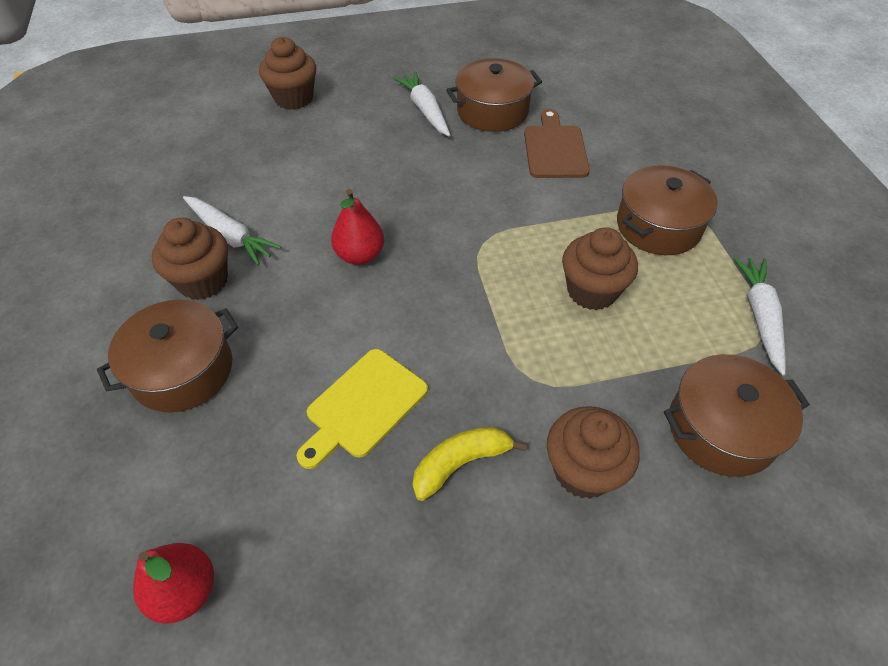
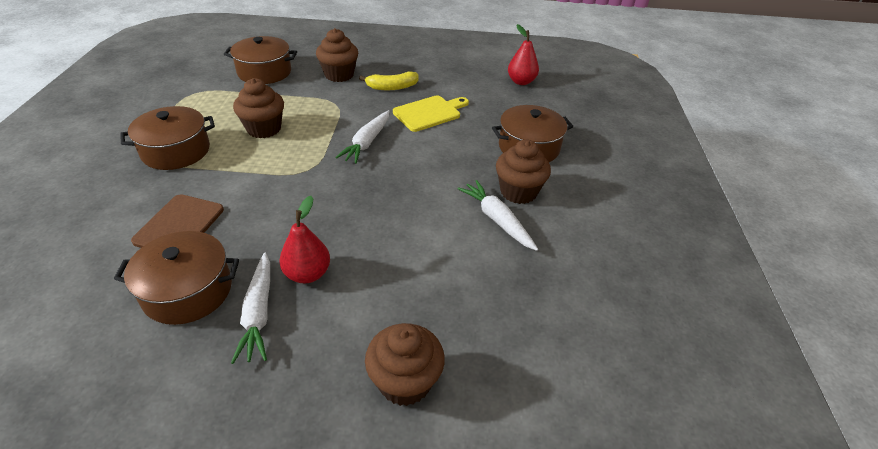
camera: 165 degrees left, 10 degrees down
red pear [331,189,384,265] -> red pear moved to [279,196,330,283]
white carrot [733,257,786,376] -> white carrot moved to [335,110,389,164]

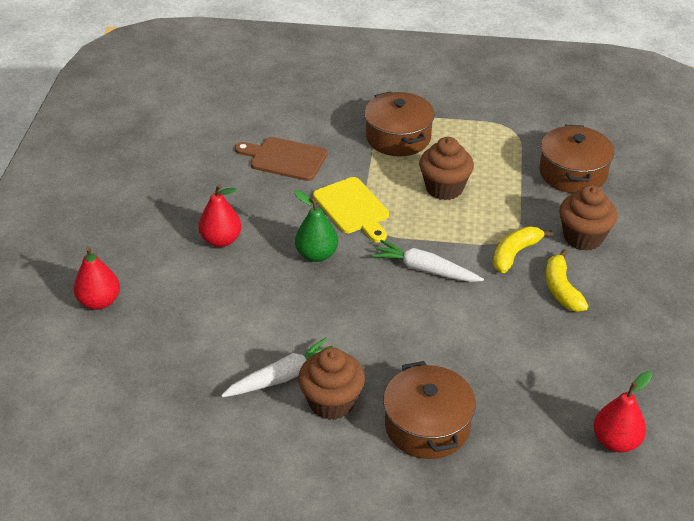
camera: 95 degrees right, 0 degrees up
brown pot [114,231,239,325] -> none
white carrot [231,253,270,364] -> none
brown cupcake [365,323,445,406] -> red pear [73,247,120,310]
yellow cutting board [393,95,469,132] -> yellow cutting board moved to [313,177,389,242]
none -> green pear [294,190,338,262]
none -> yellow banana [493,226,553,273]

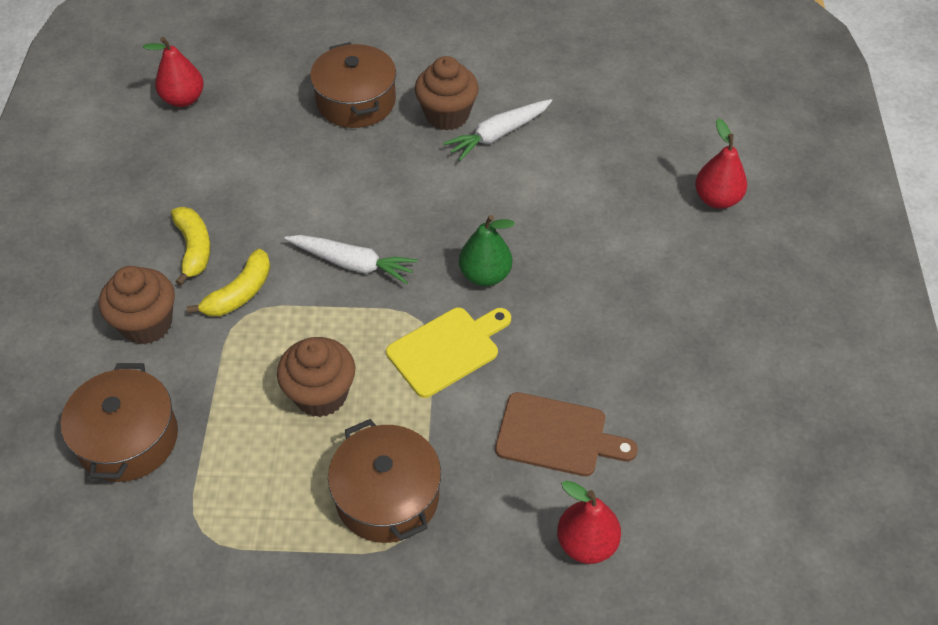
camera: 175 degrees right, 10 degrees up
red pear [198,184,242,247] -> red pear moved to [557,481,621,564]
yellow cutting board [313,177,389,242] -> yellow cutting board turned 90 degrees clockwise [386,307,511,398]

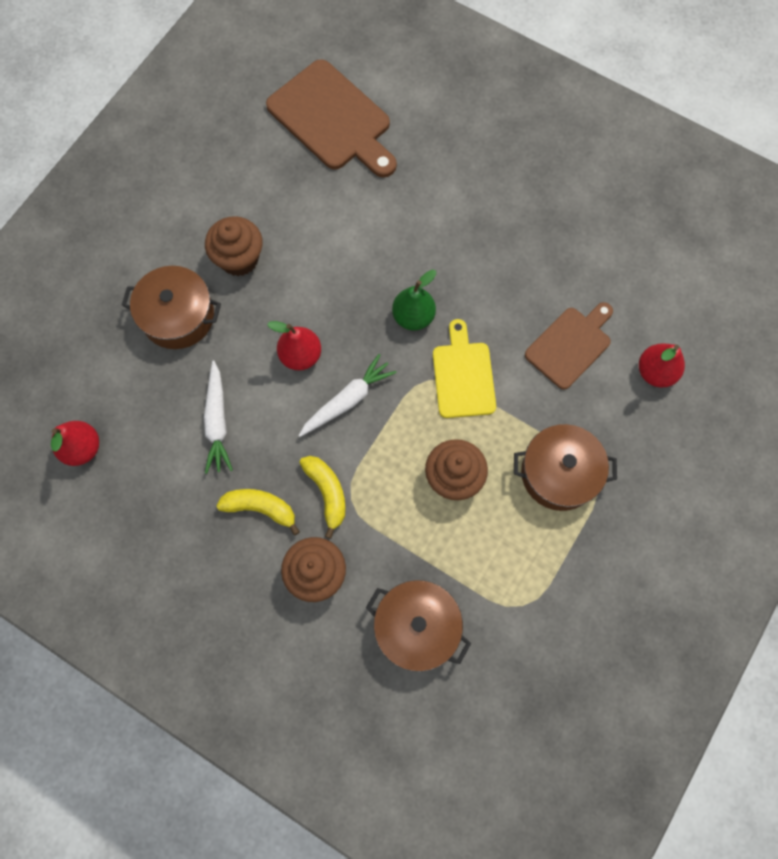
camera: 60 degrees left, 20 degrees up
white carrot [443,99,552,161] -> white carrot moved to [204,360,233,474]
red pear [695,119,747,209] -> red pear moved to [267,321,321,370]
none -> brown cutting board [266,59,397,178]

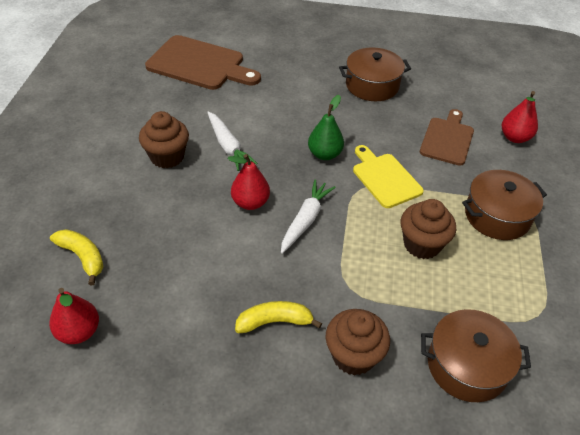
camera: 25 degrees left, 25 degrees down
brown pot [122,266,221,349] -> brown pot moved to [339,47,411,101]
white carrot [204,360,233,474] -> white carrot moved to [207,111,258,171]
yellow banana [299,456,346,539] -> yellow banana moved to [50,229,104,285]

